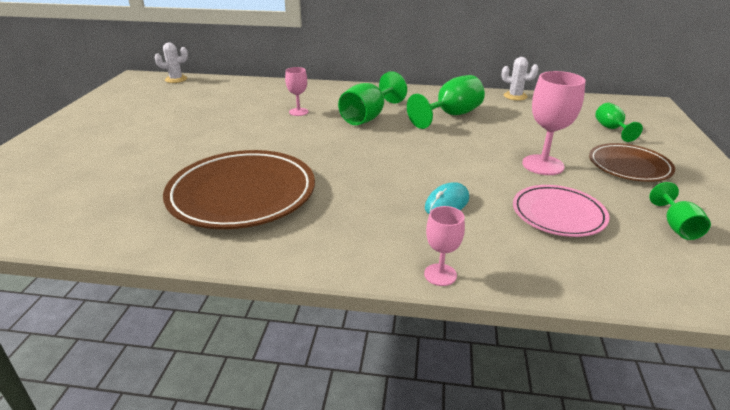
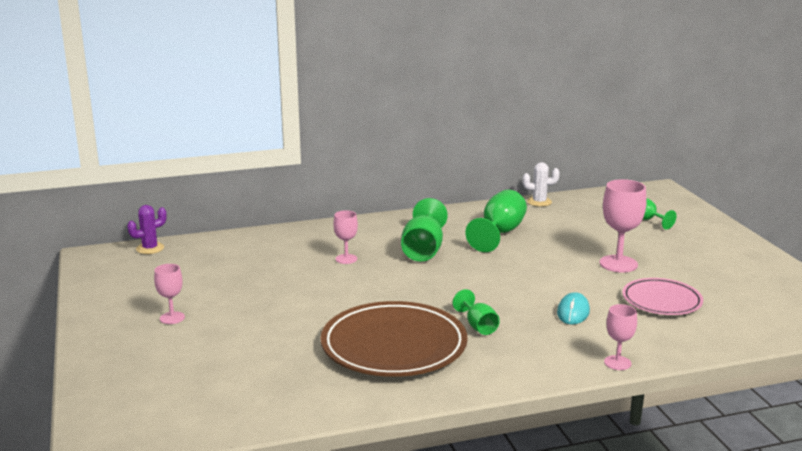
camera: 25 degrees left, 10 degrees down
white cactus [154,42,188,83] -> purple cactus [127,205,167,254]
brown plate [589,143,675,182] -> none
green goblet [649,182,711,240] -> green goblet moved to [453,289,500,335]
none -> pink goblet [154,264,185,324]

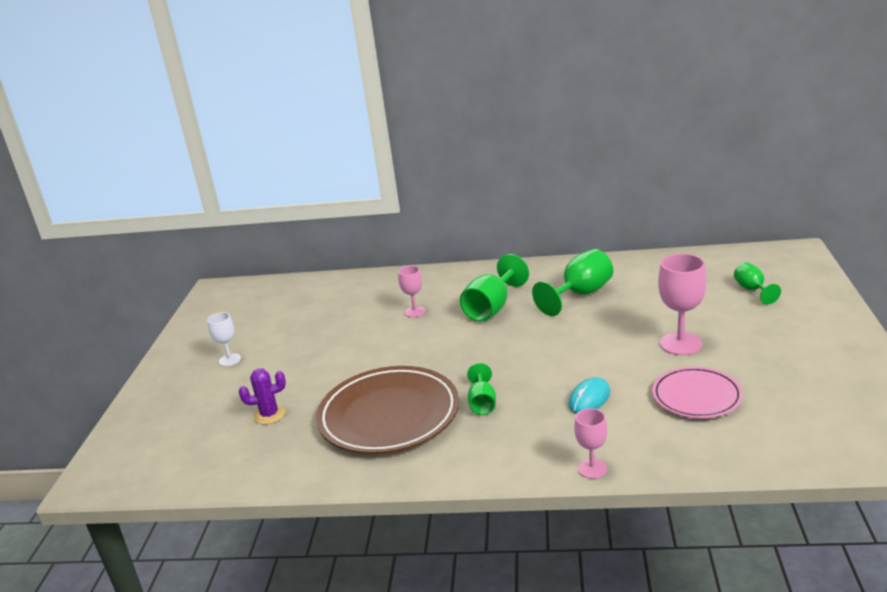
camera: 25 degrees right, 5 degrees up
purple cactus [127,205,167,254] -> purple cactus moved to [239,368,286,424]
pink goblet [154,264,185,324] -> white goblet [207,312,241,366]
white cactus [523,162,560,207] -> none

